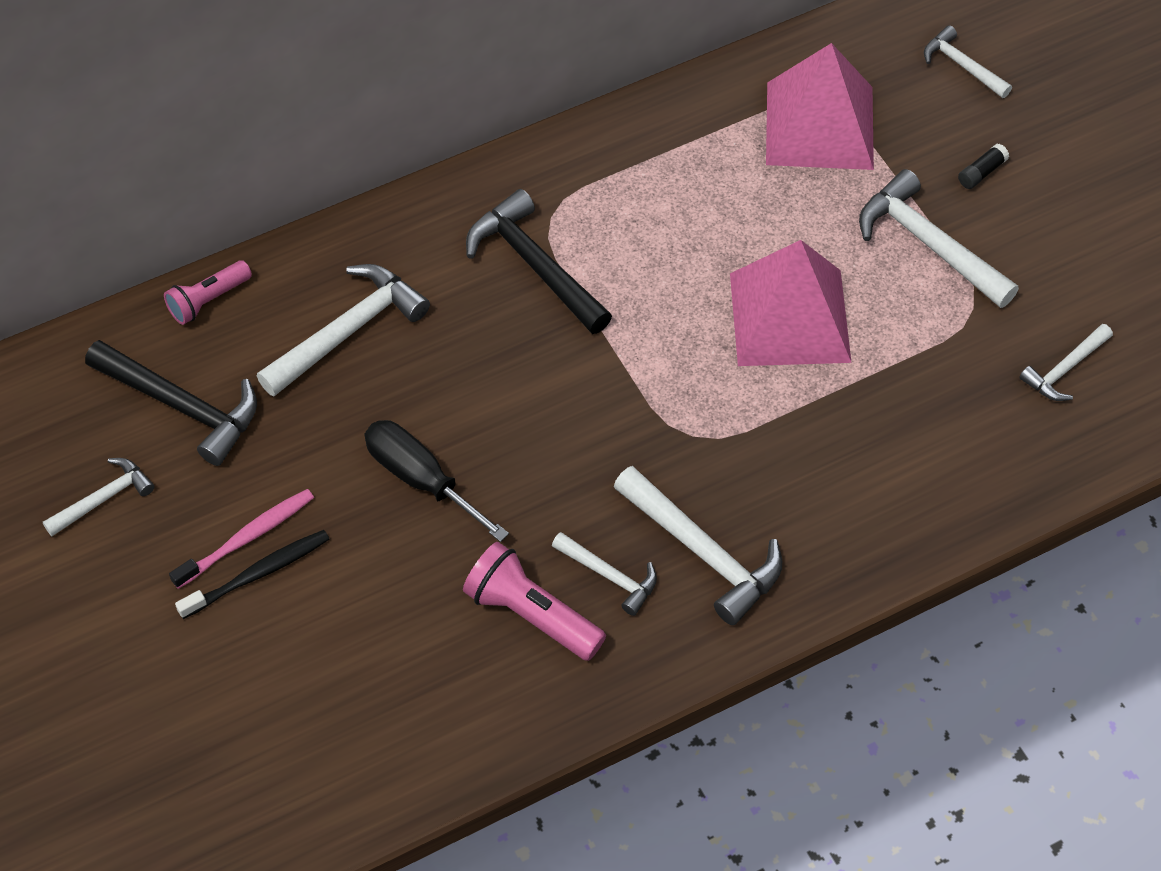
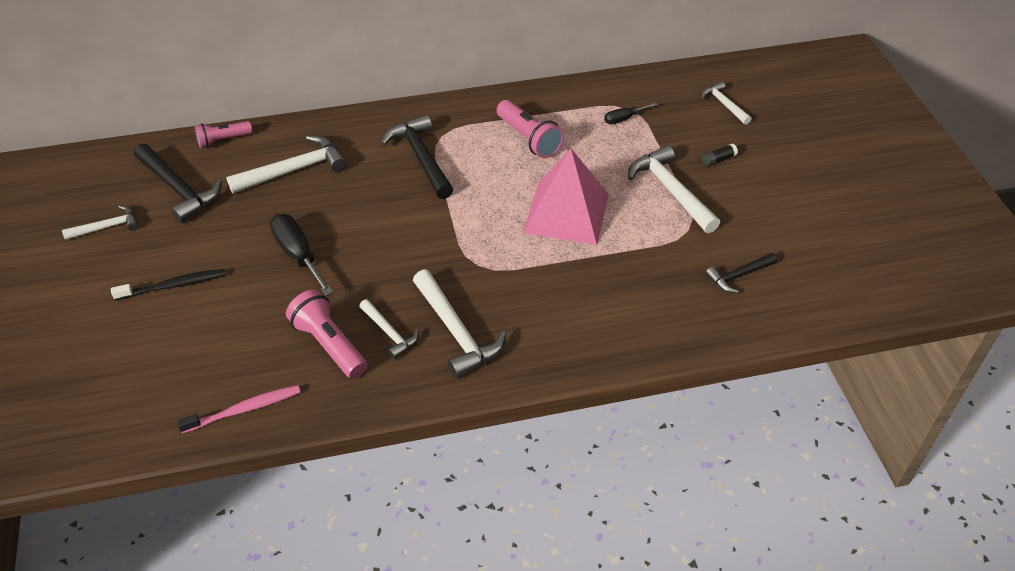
camera: 15 degrees right, 10 degrees down
pink toothbrush [169,489,314,589] -> pink toothbrush moved to [177,385,301,434]
pink pyramid [766,43,874,170] -> black screwdriver [604,102,658,124]
white hammer [1019,324,1113,401] -> black hammer [705,253,777,293]
none -> pink flashlight [497,100,564,158]

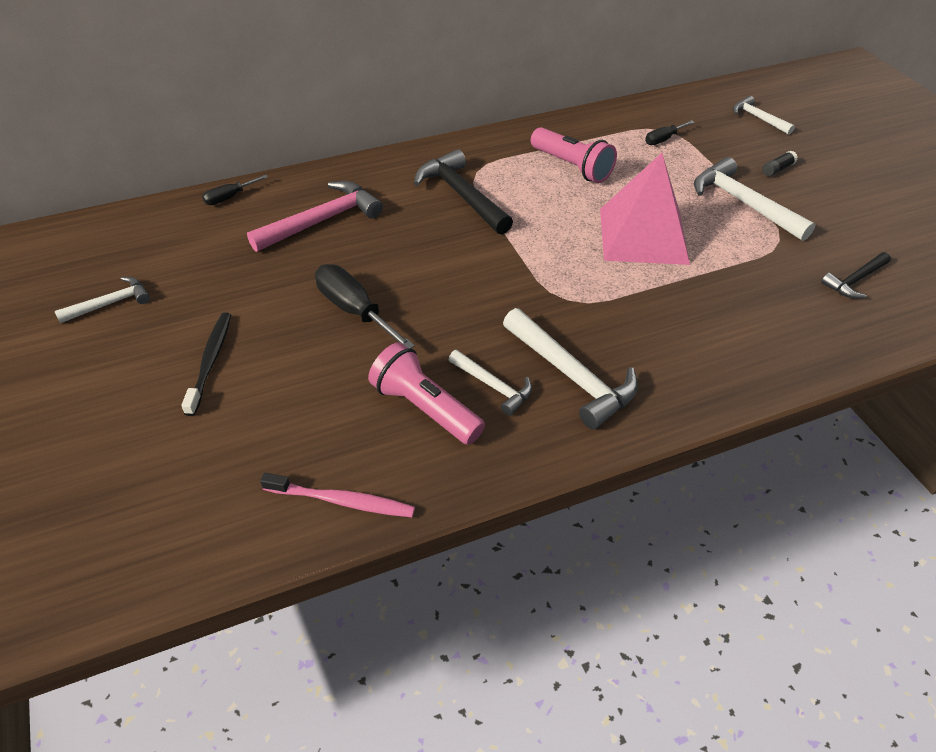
camera: 10 degrees left, 0 degrees up
black toothbrush [111,269,226,301] -> black toothbrush turned 60 degrees counterclockwise [181,312,231,416]
black hammer [134,144,222,223] -> none
pink toothbrush [177,385,301,434] -> pink toothbrush turned 45 degrees clockwise [260,473,415,517]
pink flashlight [195,121,252,148] -> black screwdriver [202,175,268,205]
white hammer [226,135,347,194] -> pink hammer [247,181,383,252]

